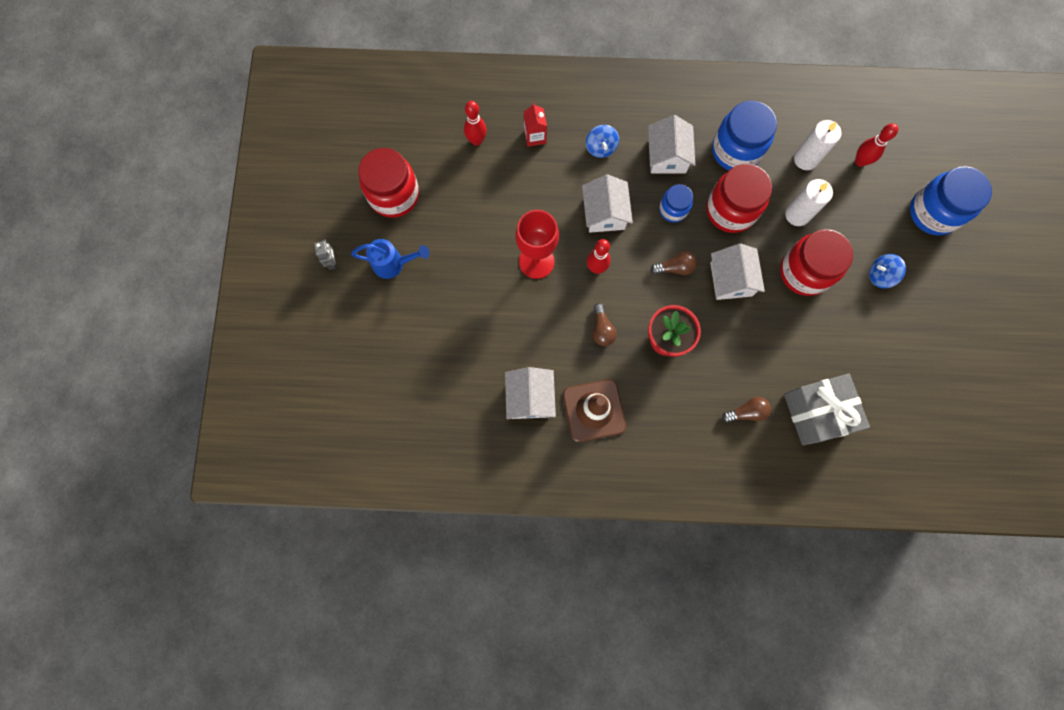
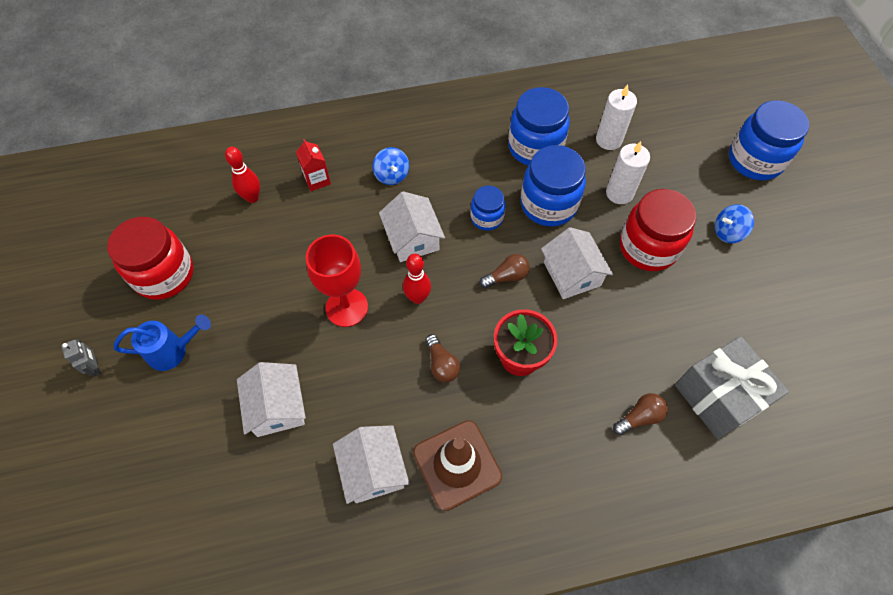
camera: 15 degrees left, 15 degrees down
white house [648,115,695,174] -> white house moved to [237,362,306,437]
red jar [707,164,772,233] -> blue jar [521,145,586,226]
red bowling pin [855,123,898,167] -> none

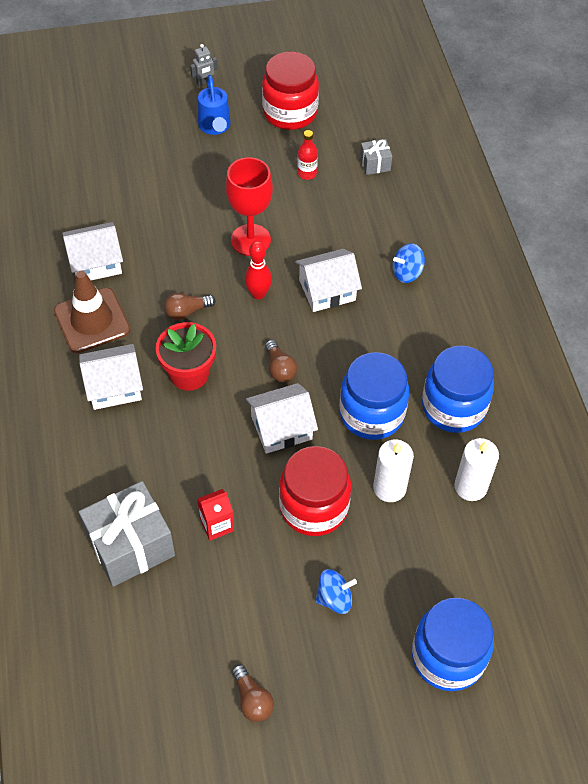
camera: 90 degrees right, 5 degrees down
red bowling pin [225,147,260,203] -> grey gift [360,139,392,175]
white house [237,362,306,437] -> white house moved to [79,344,143,410]
red carton [296,139,331,191] -> red carton moved to [197,489,234,541]
blue jar [470,186,505,231] -> none
brown light bulb [613,393,668,435] -> brown light bulb moved to [232,664,274,722]
blue spinning top [715,204,754,243] -> blue spinning top turned 90 degrees clockwise [315,569,357,614]
none -> red bottle [297,130,318,180]

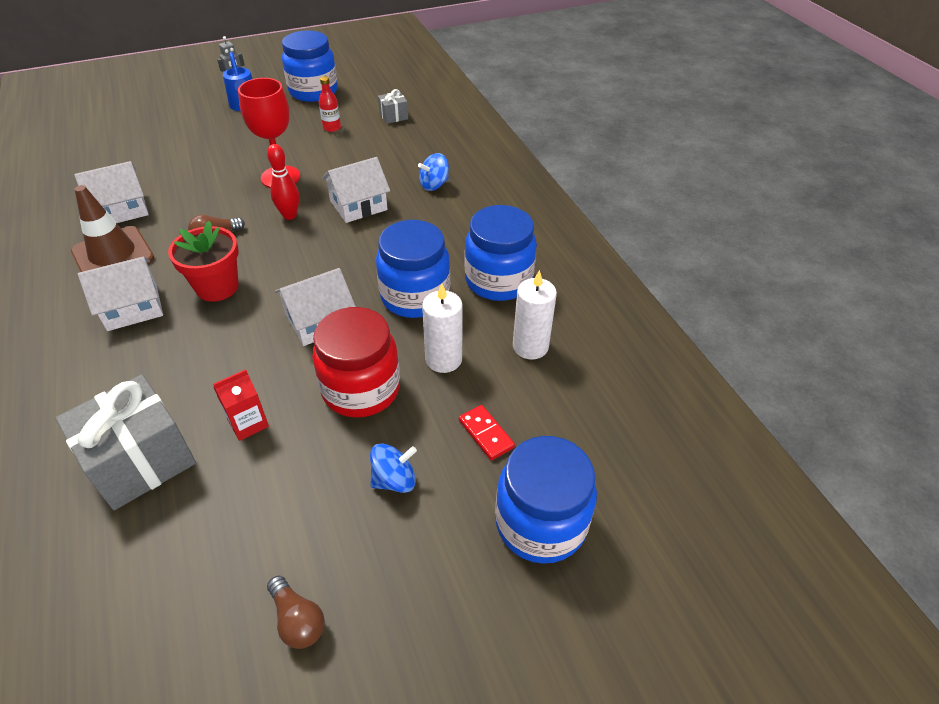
camera: 10 degrees left, 10 degrees down
red jar [262,52,319,130] -> blue jar [282,30,338,102]
brown light bulb [265,340,297,382] -> none
none -> red domino [459,405,515,460]

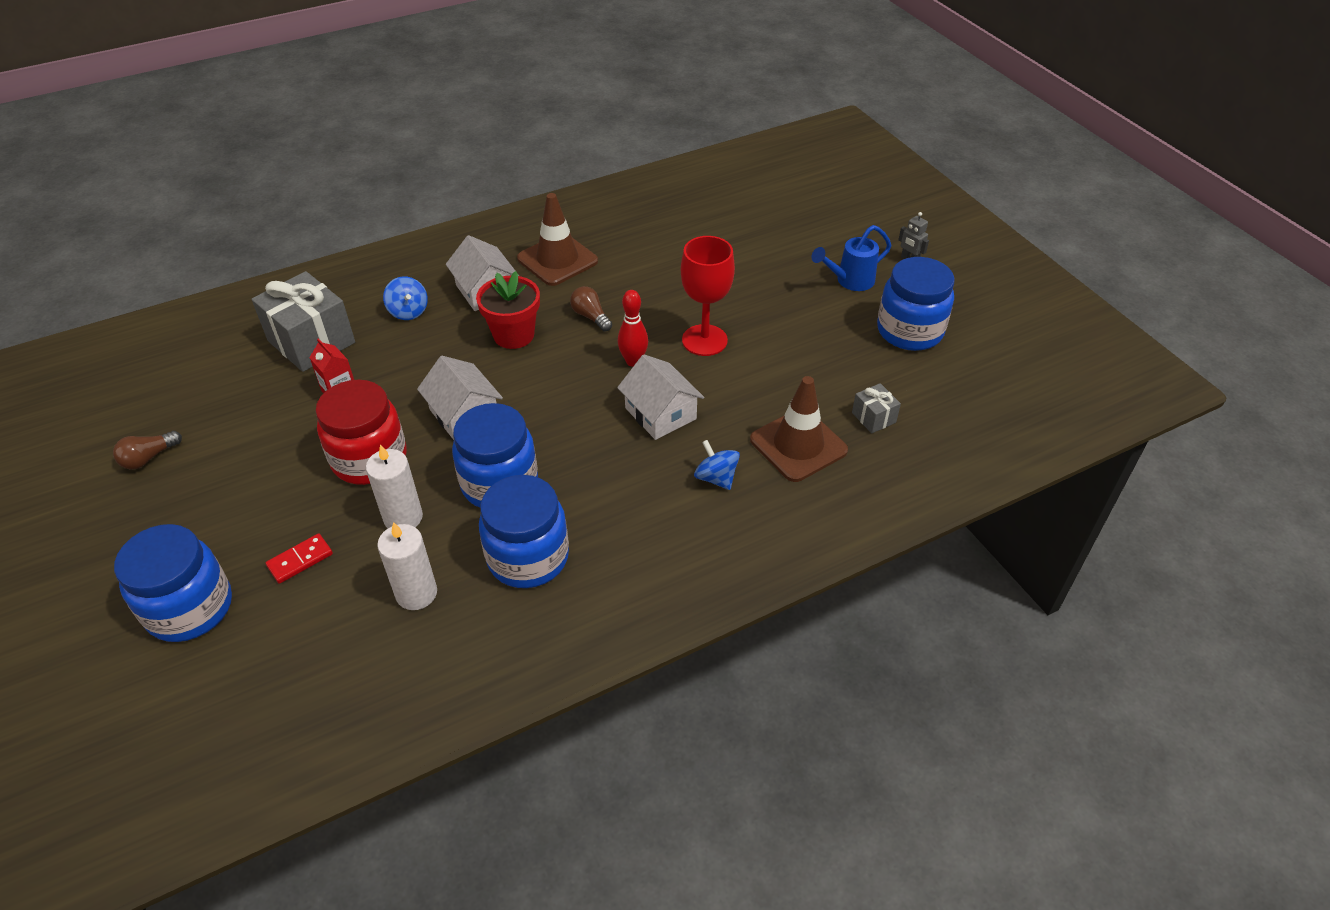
camera: 85 degrees right, 0 degrees up
white house [74,161,149,223] -> none
red bottle [319,76,341,132] -> none
blue spinning top [370,444,417,493] -> blue spinning top moved to [383,276,428,320]
none -> brown traffic cone [750,376,848,482]

